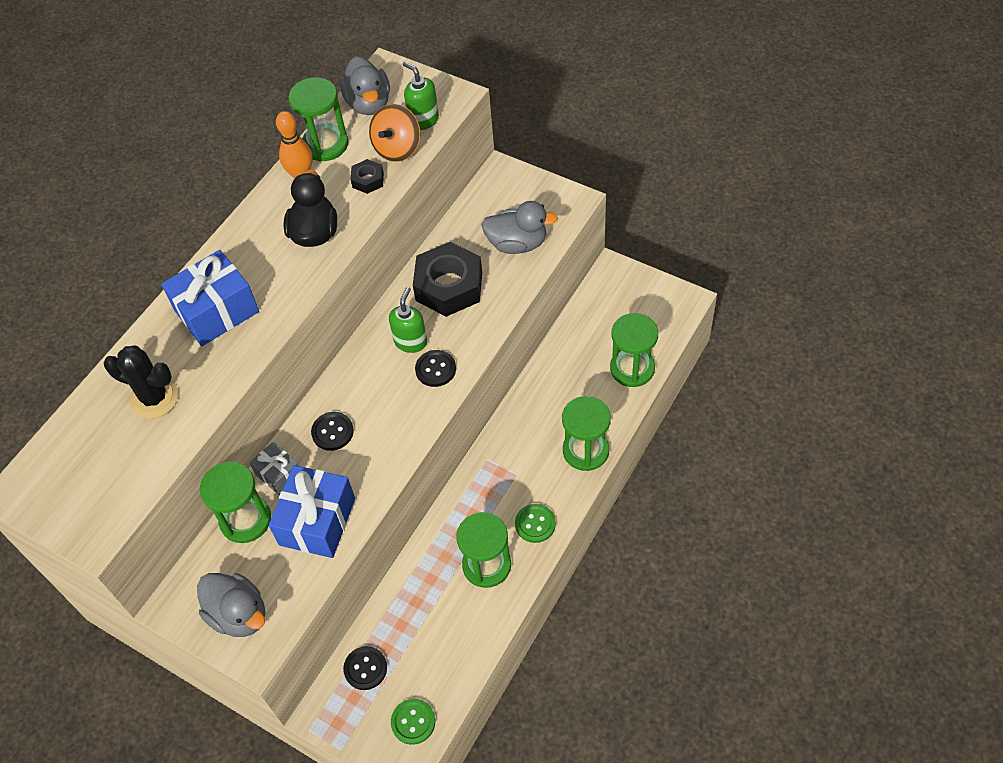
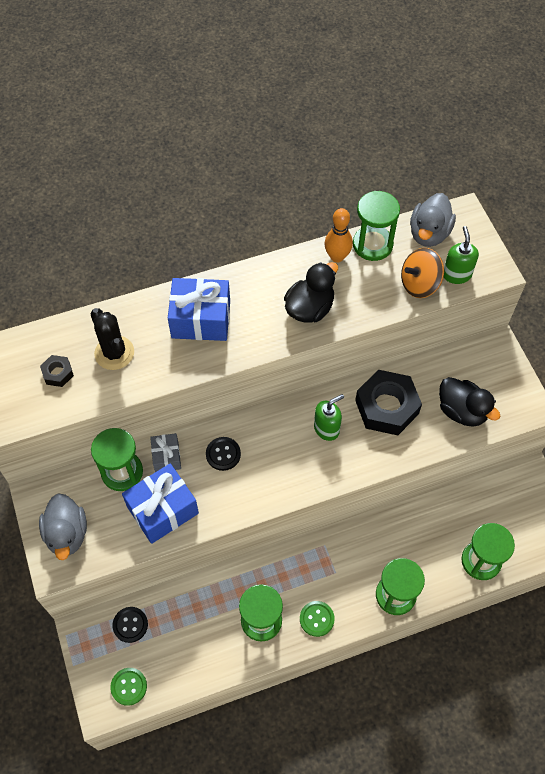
camera: 35 degrees right, 5 degrees up
black nut [351,159,384,194] -> black nut moved to [40,355,74,387]
black button [415,350,456,387] -> none
grey duck [481,201,558,254] -> black duck [439,377,500,427]

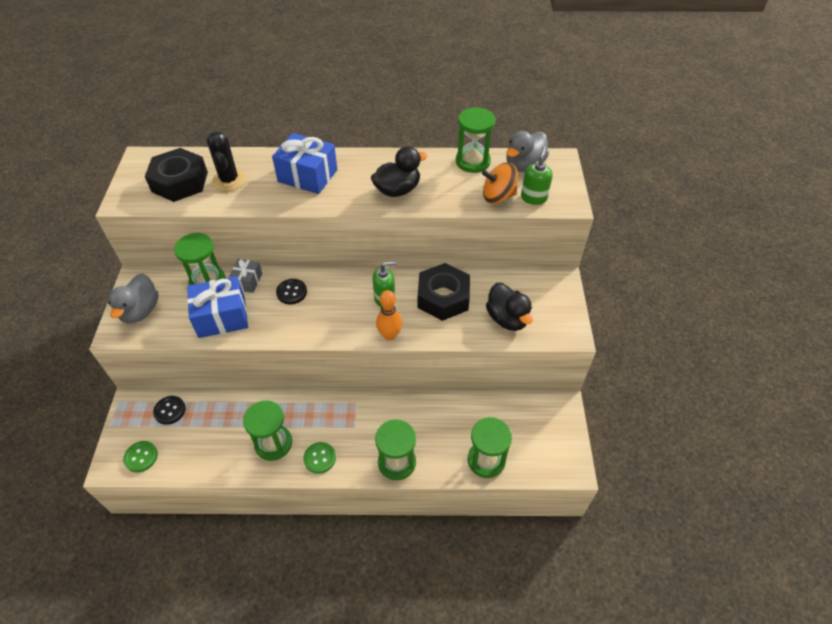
camera: 20 degrees right, 10 degrees down
black nut [40,355,74,387] -> black nut [145,148,208,202], size x2.16
orange bowling pin [324,208,353,263] -> orange bowling pin moved to [376,290,402,341]

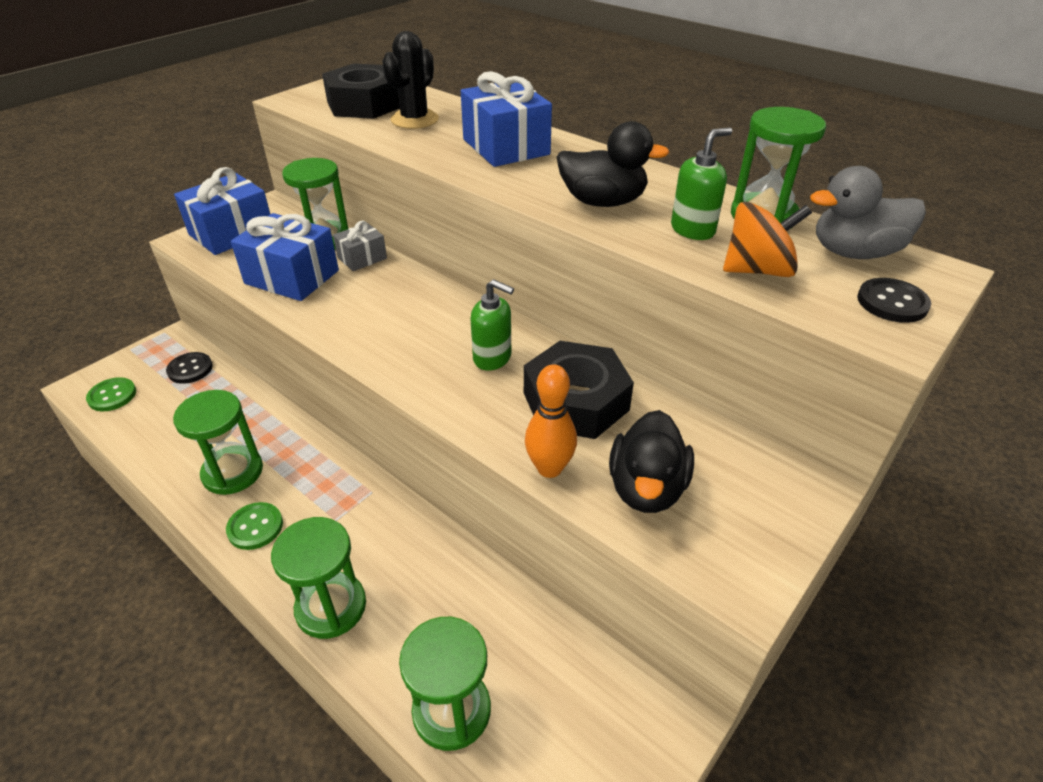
camera: 40 degrees right, 10 degrees down
grey duck [108,274,159,324] -> blue gift [174,167,270,255]
black button [276,279,307,304] -> black button moved to [857,278,931,323]
orange bowling pin [376,290,402,341] -> orange bowling pin moved to [525,365,577,478]
orange spinning top [482,163,518,204] -> orange spinning top turned 135 degrees clockwise [723,202,812,277]
green soap dispenser [521,146,553,205] -> green soap dispenser moved to [671,128,732,240]

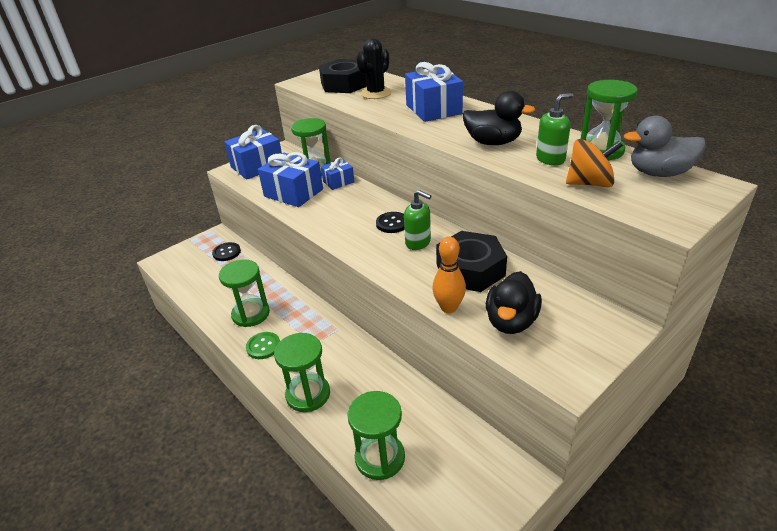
camera: 10 degrees right, 5 degrees down
green button [86,377,136,411] -> none
grey gift [333,221,387,271] -> blue gift [321,158,354,190]
black button [857,278,931,323] -> black button moved to [376,212,405,233]

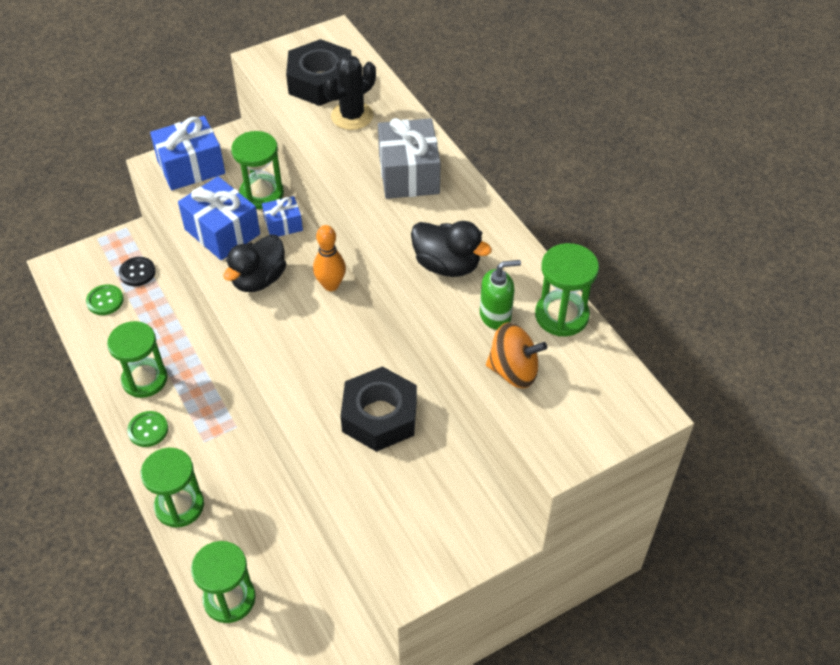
camera: 10 degrees right, 15 degrees up
black button [376,212,405,233] -> none
green soap dispenser [404,190,431,250] -> none
blue gift [405,62,463,122] -> grey gift [378,118,441,199]
orange bowling pin [432,237,466,313] -> orange bowling pin moved to [313,225,346,291]
black duck [486,271,542,334] -> black duck moved to [223,235,286,292]
grey duck [624,116,706,177] -> none
none -> green button [86,284,124,315]

